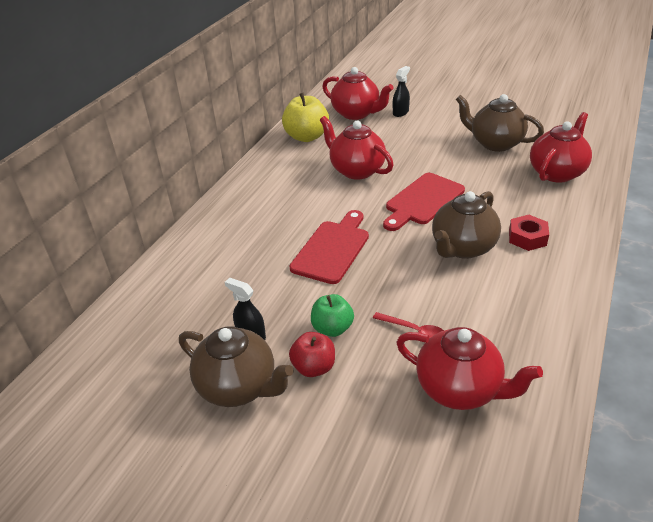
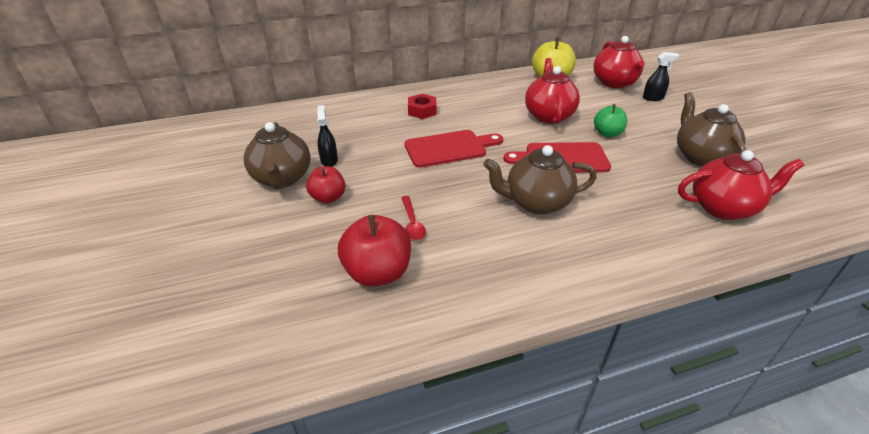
camera: 45 degrees right, 0 degrees up
green apple [311,294,354,337] -> green apple moved to [594,104,627,137]
red teapot [396,327,543,410] -> red apple [338,215,411,287]
red nut [509,215,549,251] -> red nut moved to [408,94,437,119]

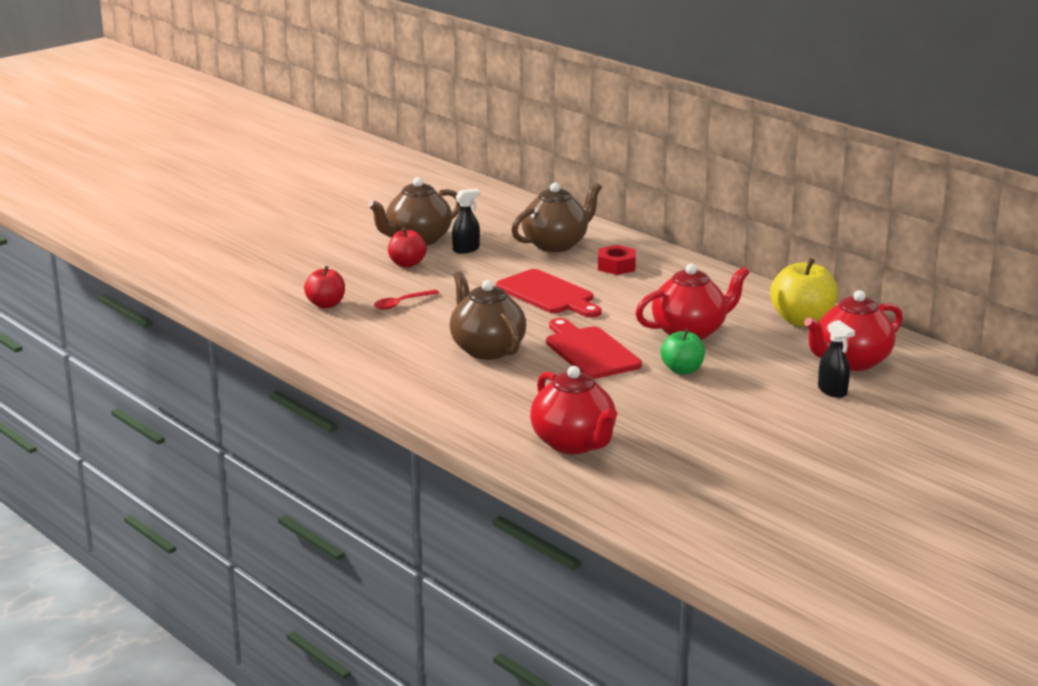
camera: 65 degrees right, 15 degrees down
red apple [338,215,411,287] -> red apple [304,266,345,308], size x0.63
brown teapot [677,92,747,167] -> brown teapot moved to [512,182,602,252]

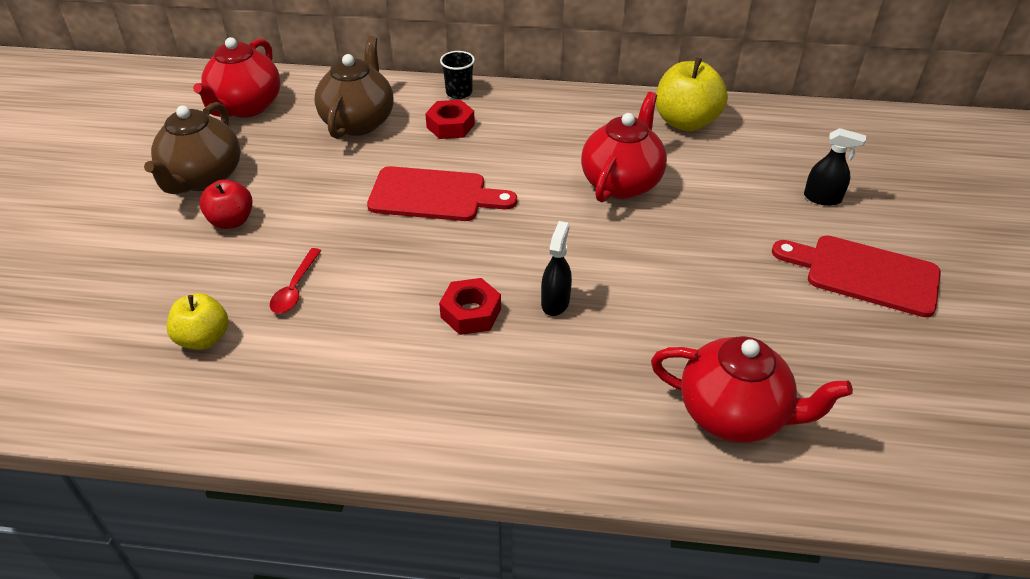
camera: 40 degrees left, 20 degrees up
red apple [304,266,345,308] -> yellow apple [167,293,228,350]
brown teapot [450,271,526,360] -> red nut [439,278,501,335]
black spray bottle [452,189,480,254] -> black spray bottle moved to [541,221,572,316]
red cutting board [546,318,642,379] -> red cutting board moved to [772,235,941,317]
green apple [660,329,705,374] -> none
red teapot [804,290,903,371] -> red teapot moved to [193,37,281,117]
none -> black cup [440,51,475,99]

